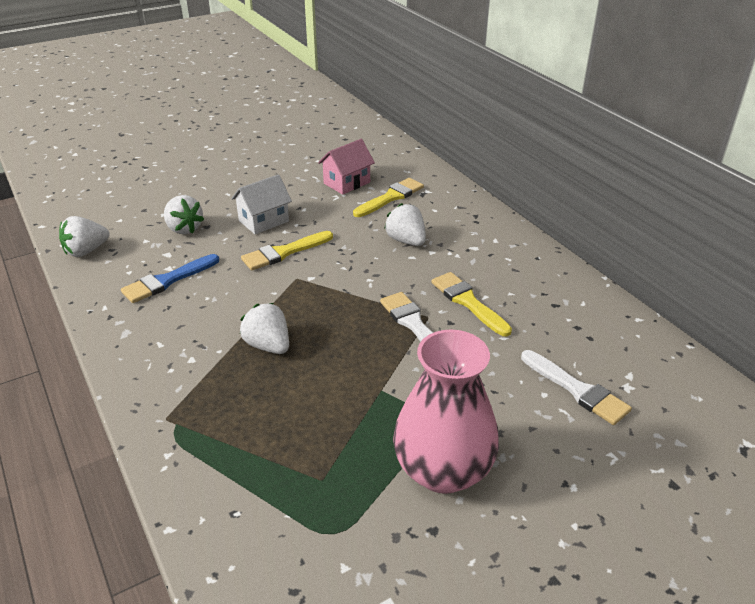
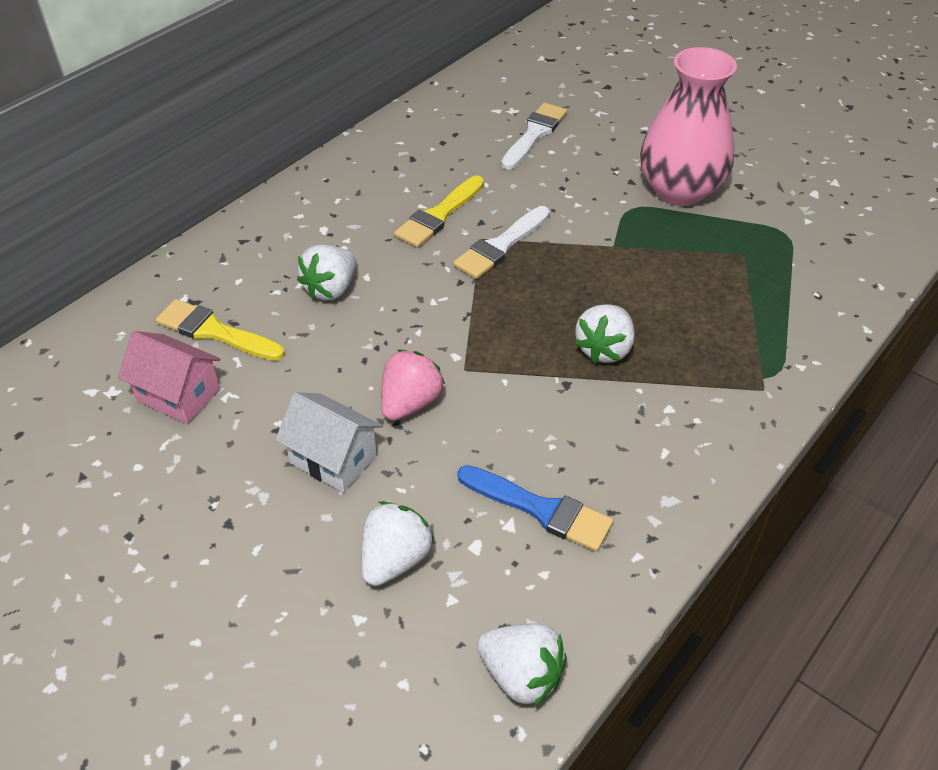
camera: 110 degrees left, 10 degrees up
yellow brush [241,231,333,270] -> pink strawberry [381,350,445,421]

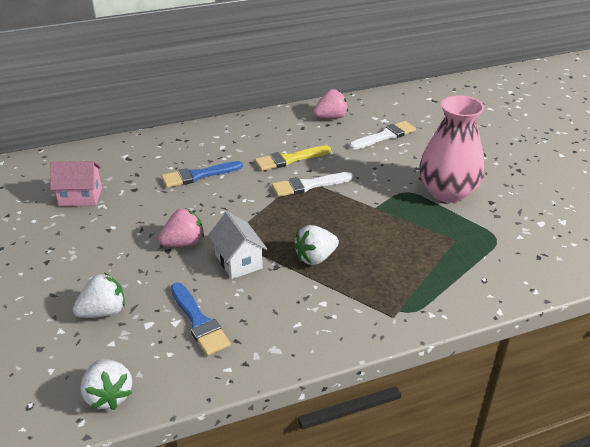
camera: 30 degrees right, 10 degrees down
pink house [118,331,221,424] -> pink house turned 60 degrees counterclockwise [50,161,102,206]
yellow brush [156,299,285,361] -> none
white house [275,392,382,492] -> white house moved to [208,212,267,279]
white strawberry [297,245,357,301] -> blue brush [161,161,243,188]
none -> pink strawberry [313,89,348,119]

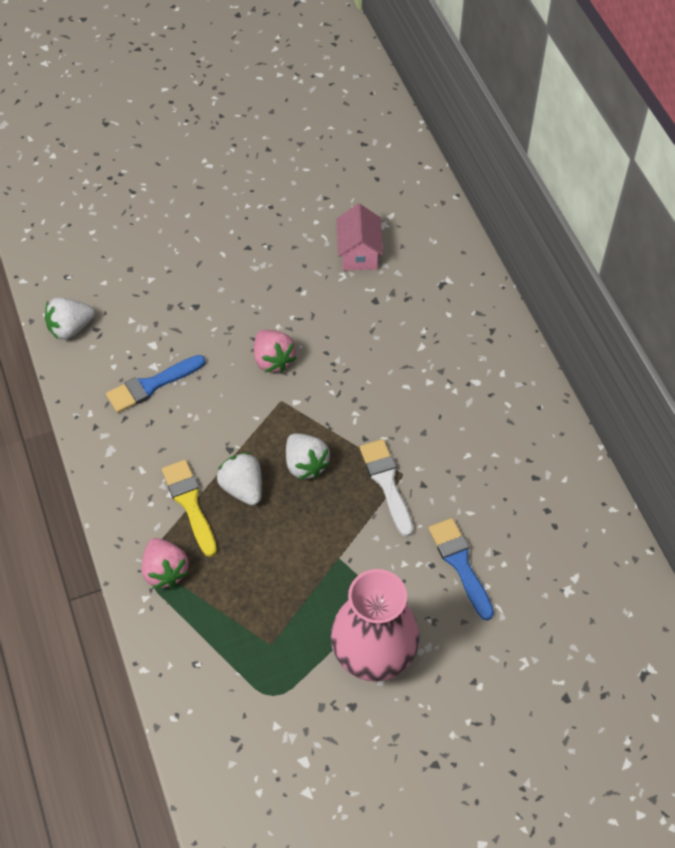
camera: 90 degrees right, 20 degrees up
white strawberry [73,273,125,318] -> white strawberry moved to [286,433,331,480]
blue brush [161,161,243,188] -> blue brush moved to [428,518,494,621]
white house [208,212,267,279] -> none
yellow brush [255,145,331,171] -> yellow brush moved to [162,460,217,557]
pink strawberry [313,89,348,119] -> pink strawberry moved to [142,538,189,588]
white brush [349,121,416,150] -> none

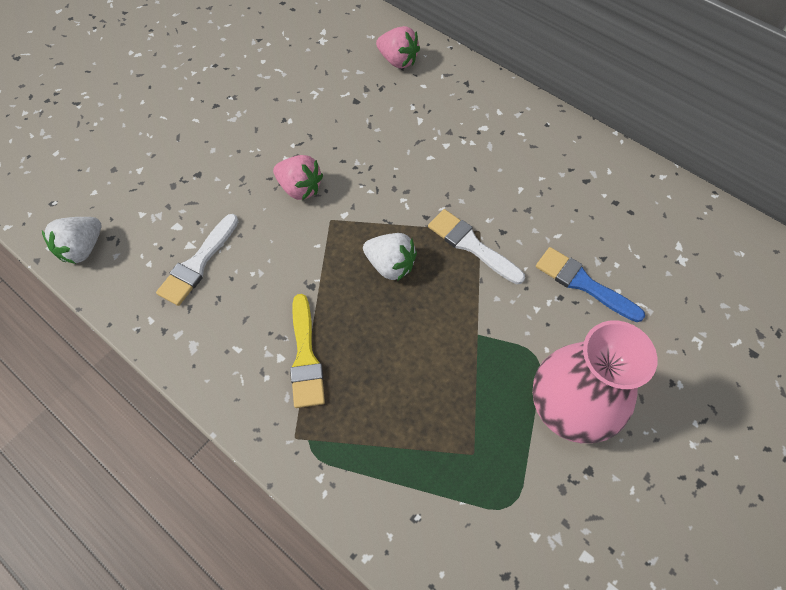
camera: 30 degrees left, 5 degrees up
blue brush [106,355,206,413] -> white brush [156,214,239,306]
pink strawberry [142,538,189,588] -> pink strawberry moved to [376,26,420,69]
yellow brush [162,460,217,557] -> yellow brush turned 135 degrees counterclockwise [290,294,325,408]
white strawberry [217,452,262,505] -> none
pink house [336,203,383,270] -> none

